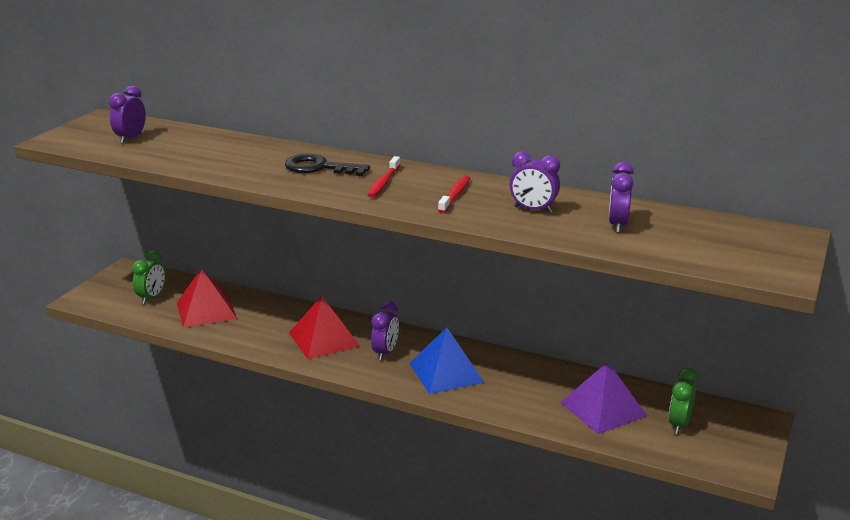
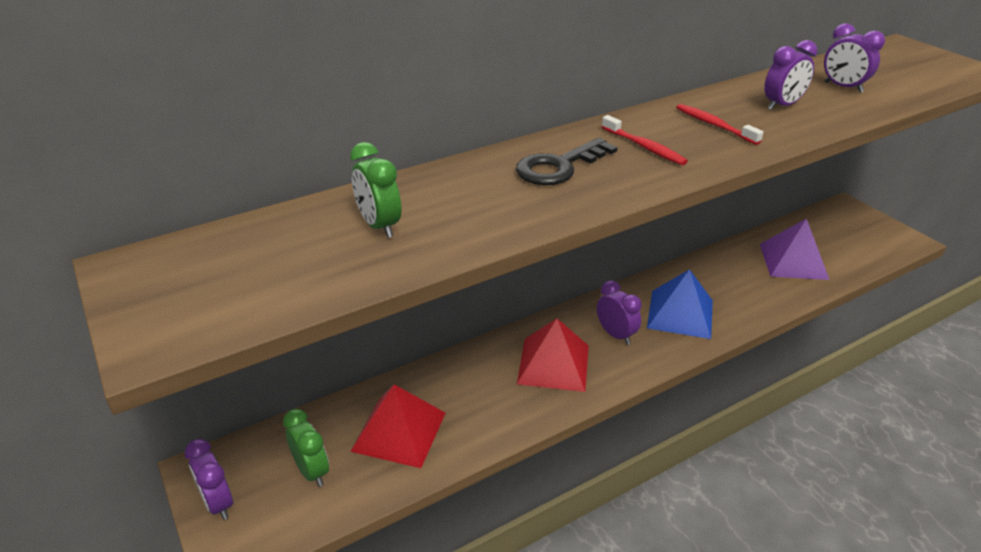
camera: 55 degrees left, 10 degrees up
purple clock [109,86,146,144] -> purple clock moved to [184,439,233,520]
green clock [669,368,698,434] -> green clock moved to [350,142,401,238]

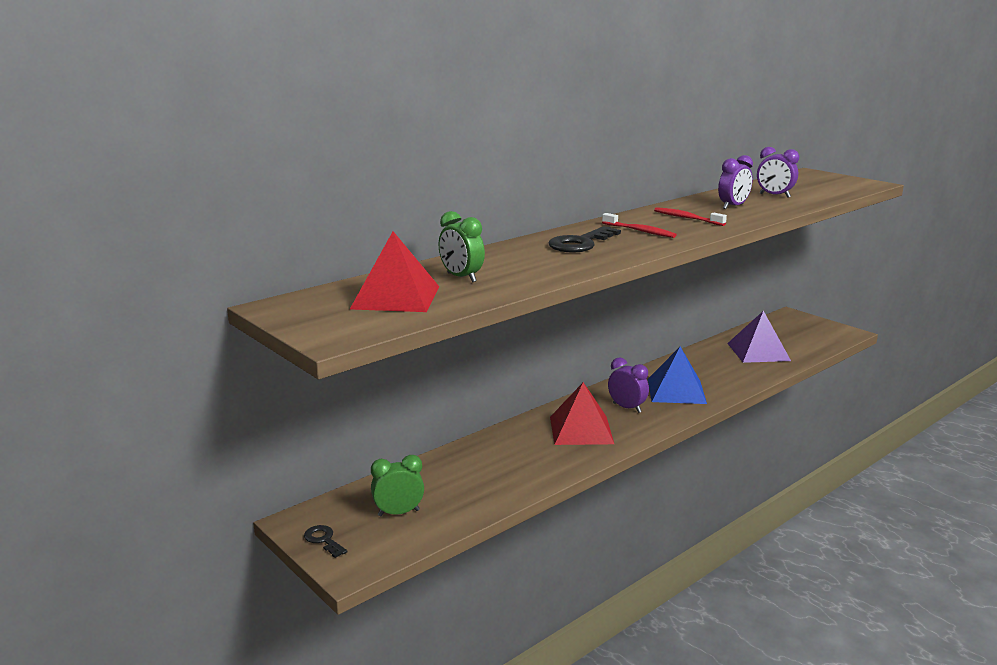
camera: 10 degrees left, 15 degrees down
purple clock [184,439,233,520] -> black key [304,525,348,558]
green clock [283,409,329,487] -> green clock turned 60 degrees counterclockwise [371,455,424,517]
red pyramid [350,384,445,468] -> red pyramid moved to [350,231,439,312]

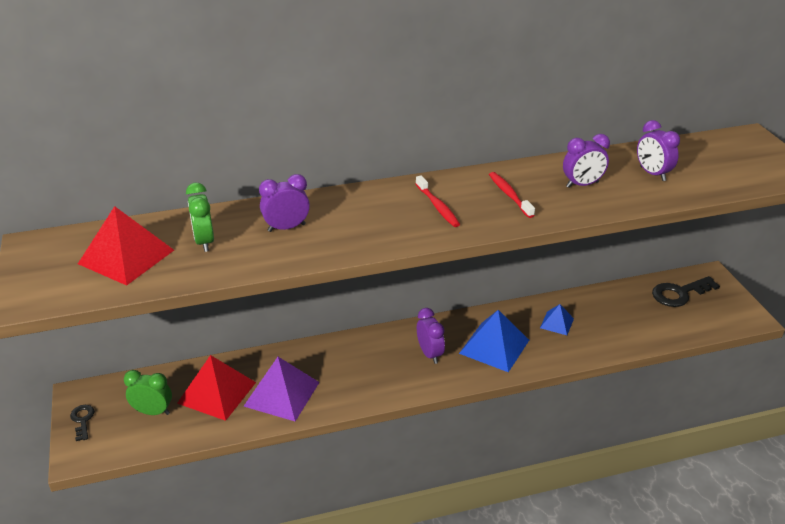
camera: 25 degrees right, 15 degrees up
black key [549,226,621,253] -> black key moved to [652,276,720,307]
red pyramid [550,382,614,445] -> red pyramid moved to [177,355,256,421]
purple pyramid [727,311,791,363] -> purple pyramid moved to [243,357,320,421]
none -> purple clock [259,174,310,232]
none -> blue pyramid [540,304,574,335]

